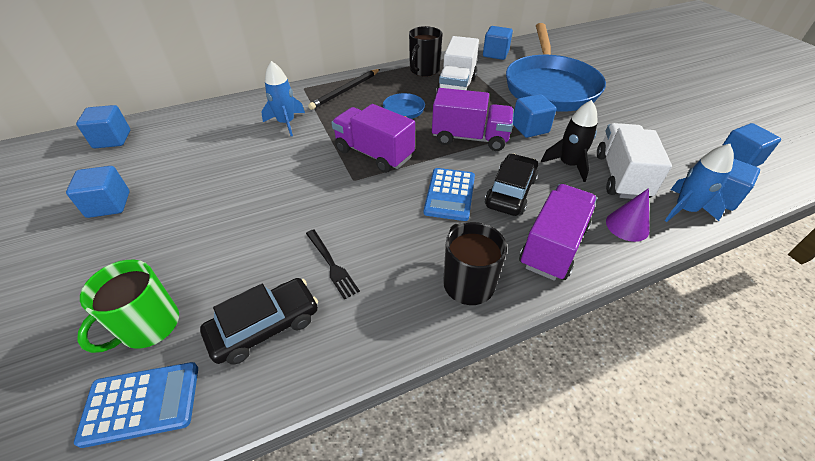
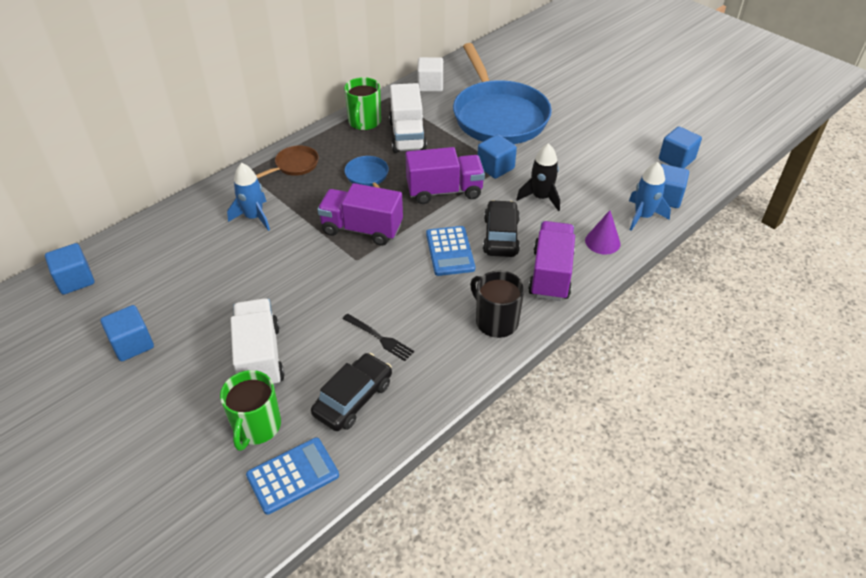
camera: 20 degrees left, 0 degrees up
black pencil [308,69,380,110] -> brown pan [256,145,319,178]
black mug [409,26,443,77] -> green mug [344,77,381,130]
blue cube [483,26,513,60] -> white cube [417,57,443,92]
white truck [597,123,672,199] -> white truck moved to [230,298,285,387]

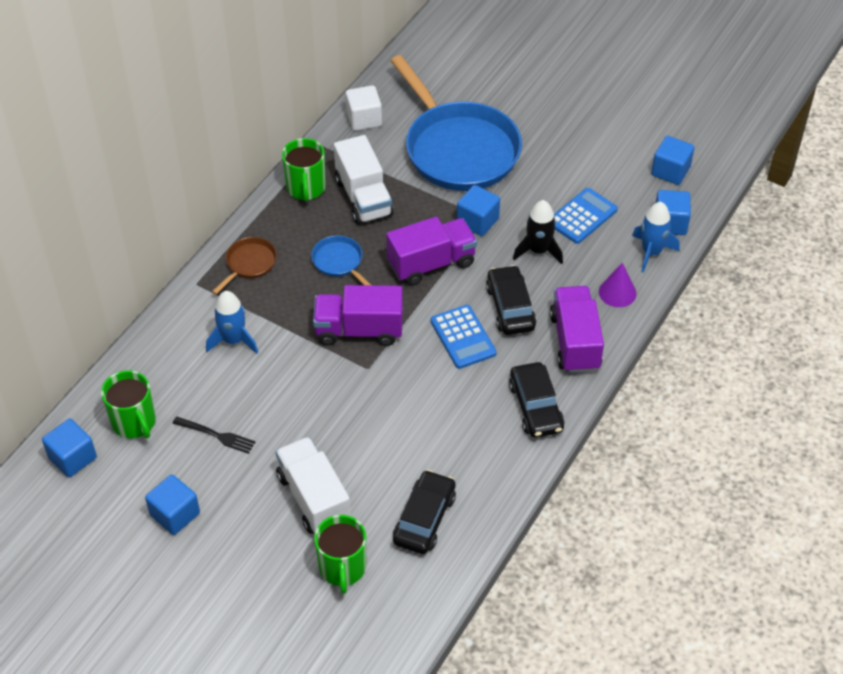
camera: 15 degrees left, 5 degrees up
blue calculator [246,437,339,515] -> blue calculator moved to [554,188,618,244]
black fork [343,314,414,361] -> black fork moved to [173,417,255,454]
black mug [470,270,524,338] -> black car [509,362,565,438]
none -> green mug [101,370,156,438]

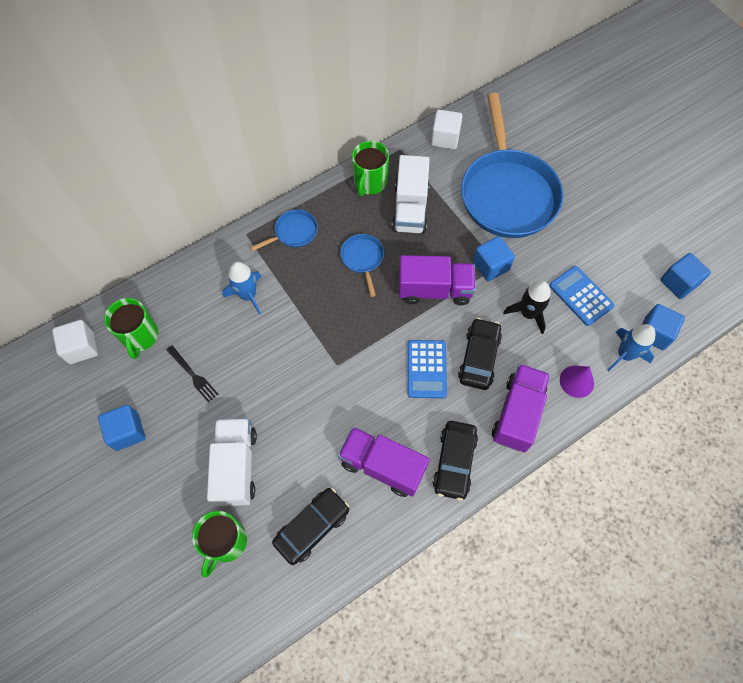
camera: 25 degrees right, 15 degrees up
blue cube [42,419,97,477] -> white cube [52,320,98,364]
brown pan [212,237,277,294] -> blue pan [250,209,318,251]
purple truck [313,285,403,346] -> purple truck moved to [338,427,429,497]
blue calculator [554,188,618,244] -> blue calculator turned 105 degrees counterclockwise [549,266,615,326]

